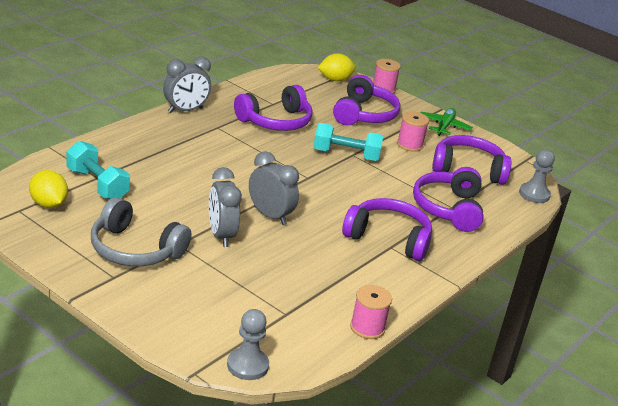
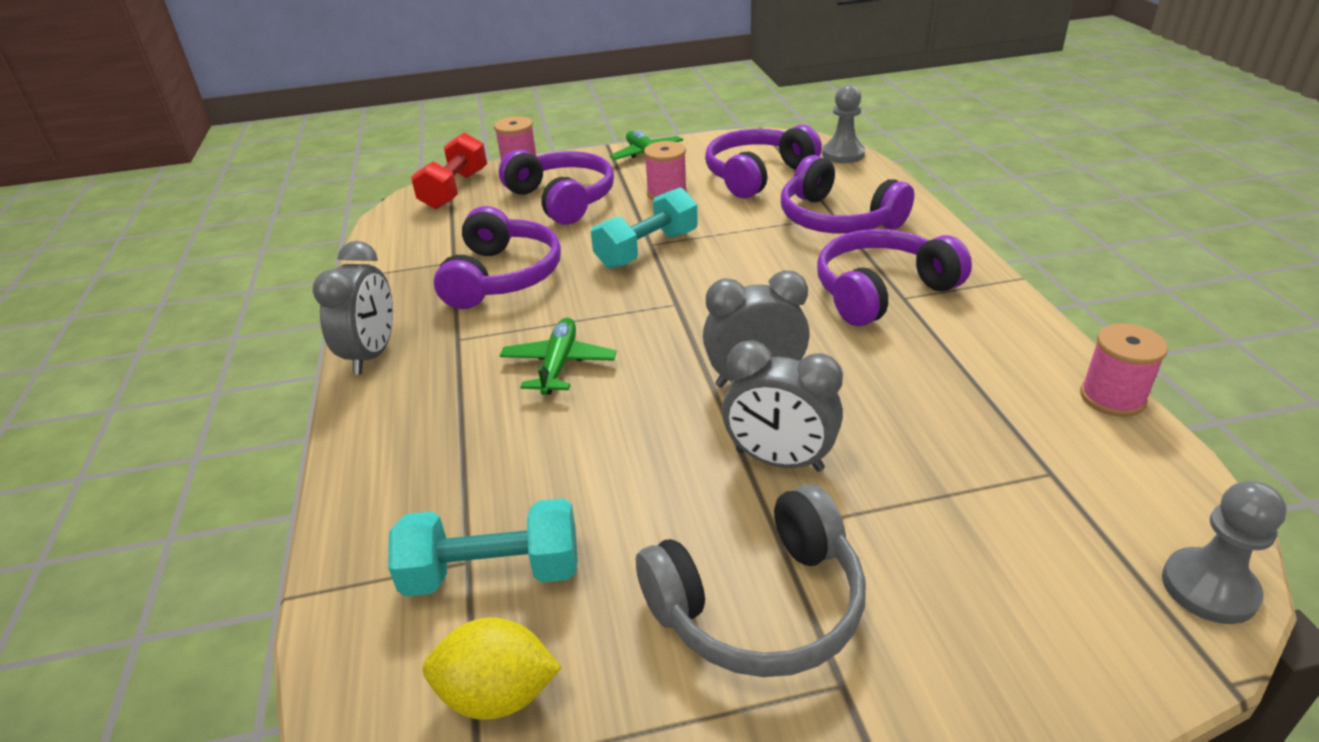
camera: 45 degrees left, 5 degrees up
yellow lemon [318,53,356,81] -> red dumbbell [411,132,487,209]
none -> green plane [500,318,617,395]

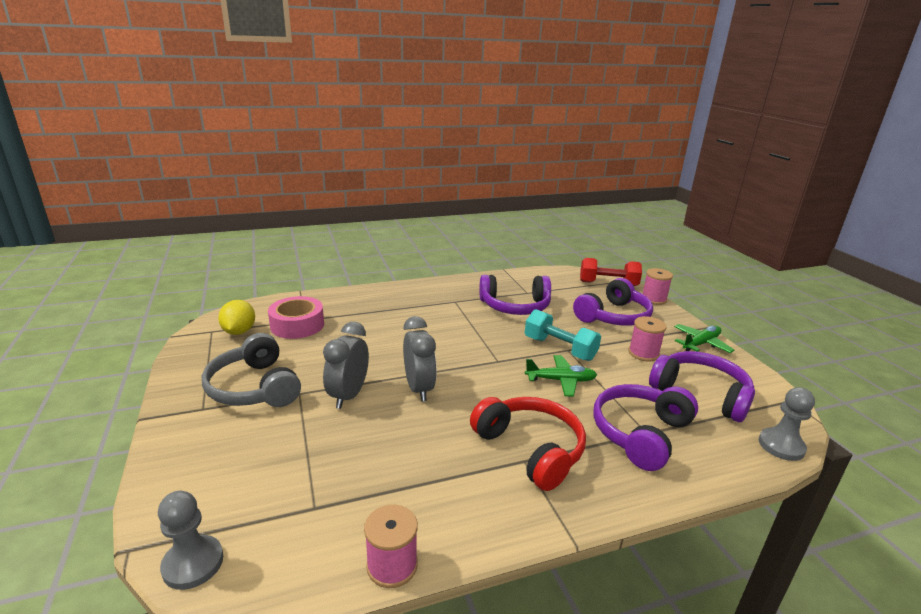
camera: 80 degrees right, 10 degrees down
grey clock [313,241,393,375] -> none
turquoise dumbbell [388,498,578,597] -> pink tape [268,296,324,339]
green plane [500,318,617,395] -> green plane moved to [525,355,597,397]
purple headphones [817,229,972,326] -> red headphones [470,397,586,491]

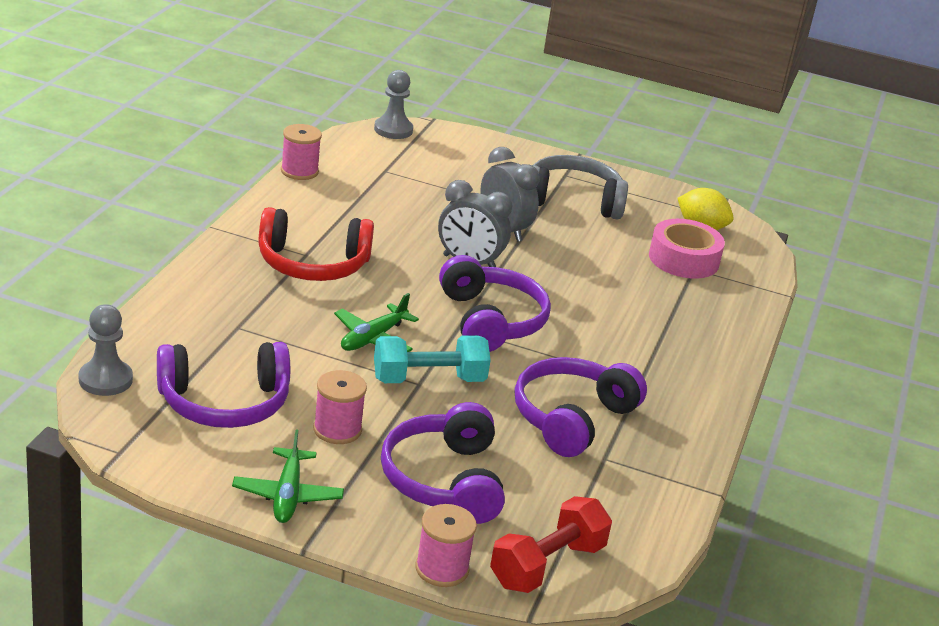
camera: 125 degrees right, 5 degrees up
purple headphones [593,384,698,471] -> purple headphones moved to [439,255,551,352]

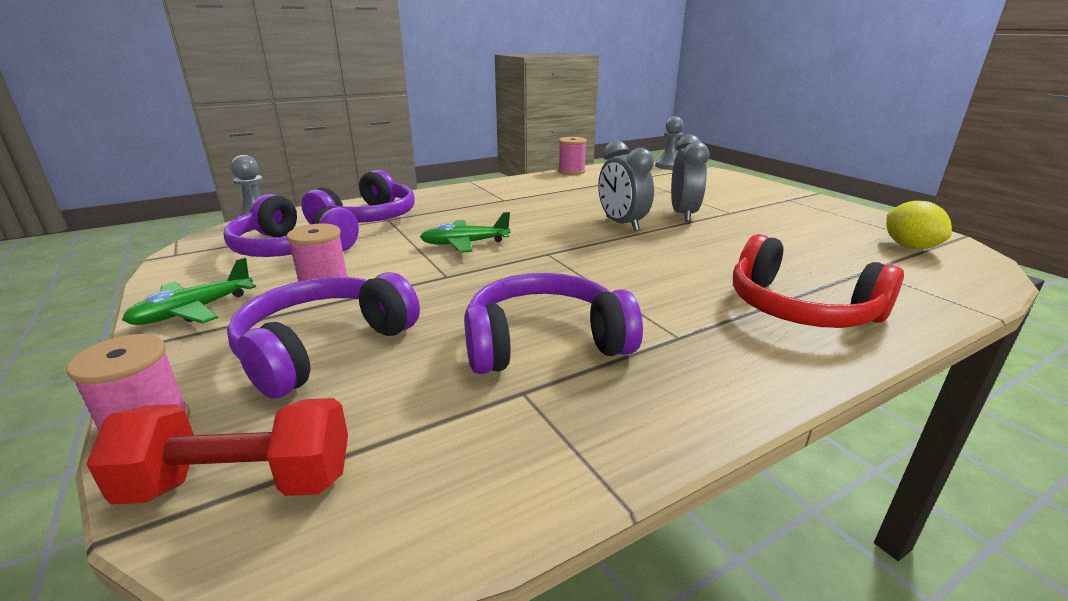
camera: 45 degrees right, 5 degrees down
red headphones [259,207,374,281] -> red headphones moved to [733,234,904,328]
turquoise dumbbell [374,335,491,383] -> none
purple headphones [439,255,551,352] -> purple headphones moved to [301,170,415,224]
grey headphones [532,155,628,220] -> none
pink tape [649,219,725,279] -> none

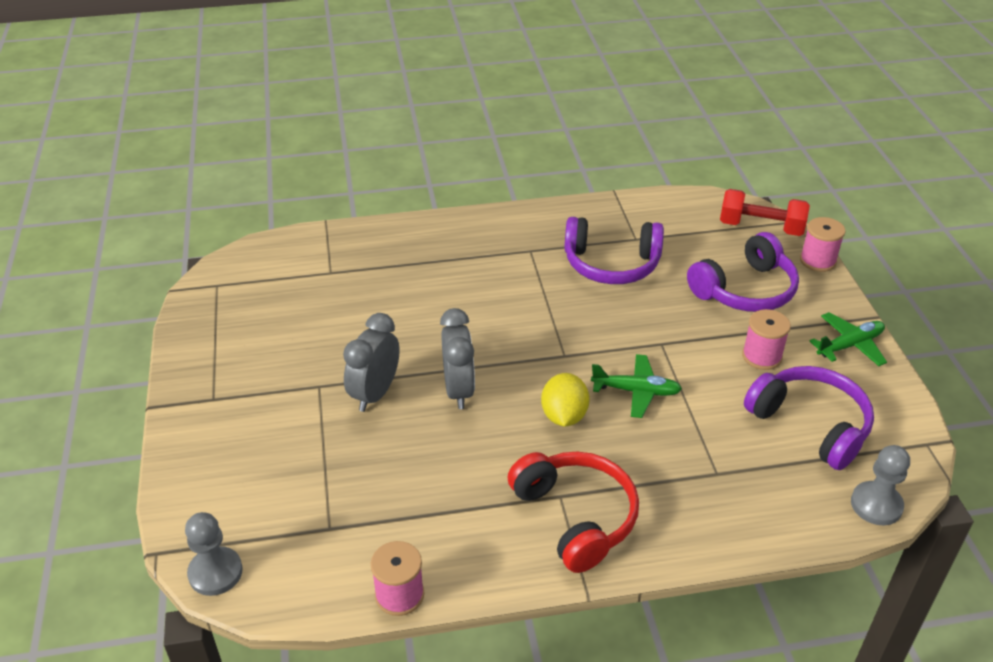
camera: 160 degrees left, 15 degrees up
purple headphones [301,170,415,224] -> none
red headphones [733,234,904,328] -> red headphones moved to [507,452,639,573]
yellow lemon [886,201,952,249] -> yellow lemon moved to [541,373,590,427]

